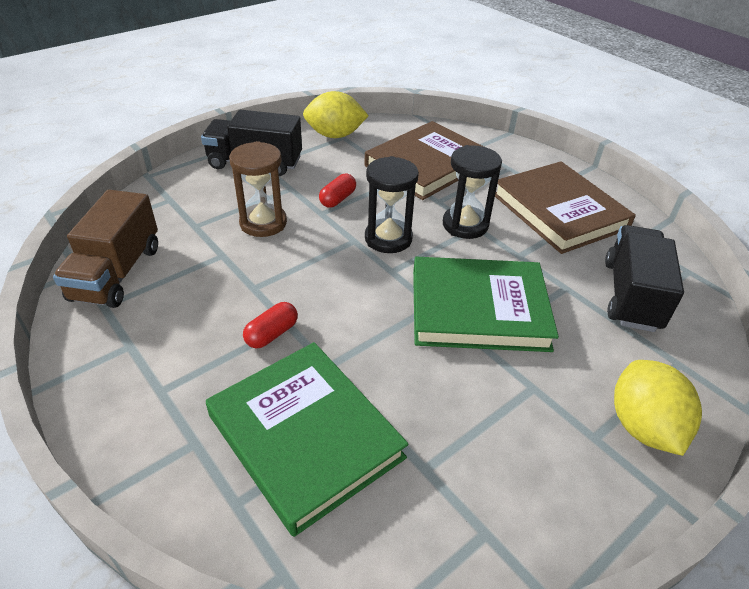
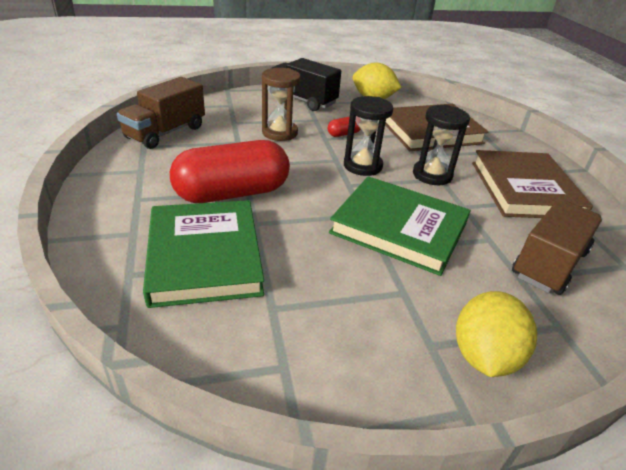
camera: 25 degrees right, 5 degrees down
red capsule [243,302,298,349] -> red capsule [170,140,290,203], size x2.42
black truck [605,225,684,332] -> brown truck [512,201,602,295]

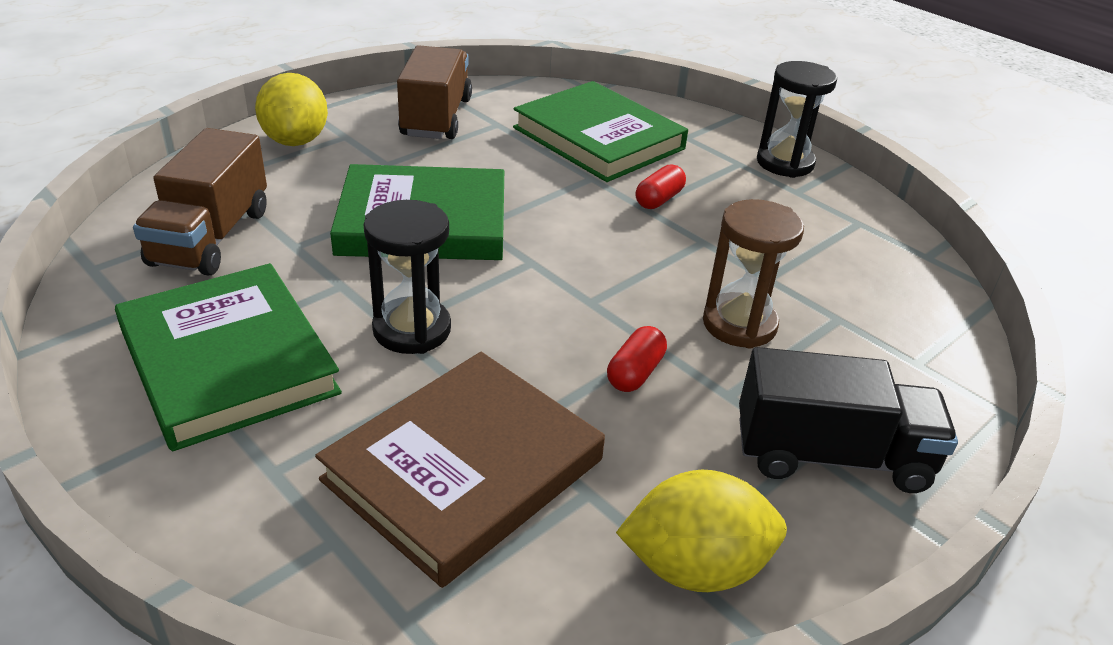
camera: 150 degrees right, 0 degrees up
brown truck [117,77,205,149] -> brown truck moved to [397,45,472,139]
red capsule [170,140,290,203] -> red capsule [635,164,686,209], size x0.41
black hourglass [344,96,393,176] -> black hourglass moved to [757,61,837,178]
brown book [472,150,593,218] -> green book [115,263,342,451]

